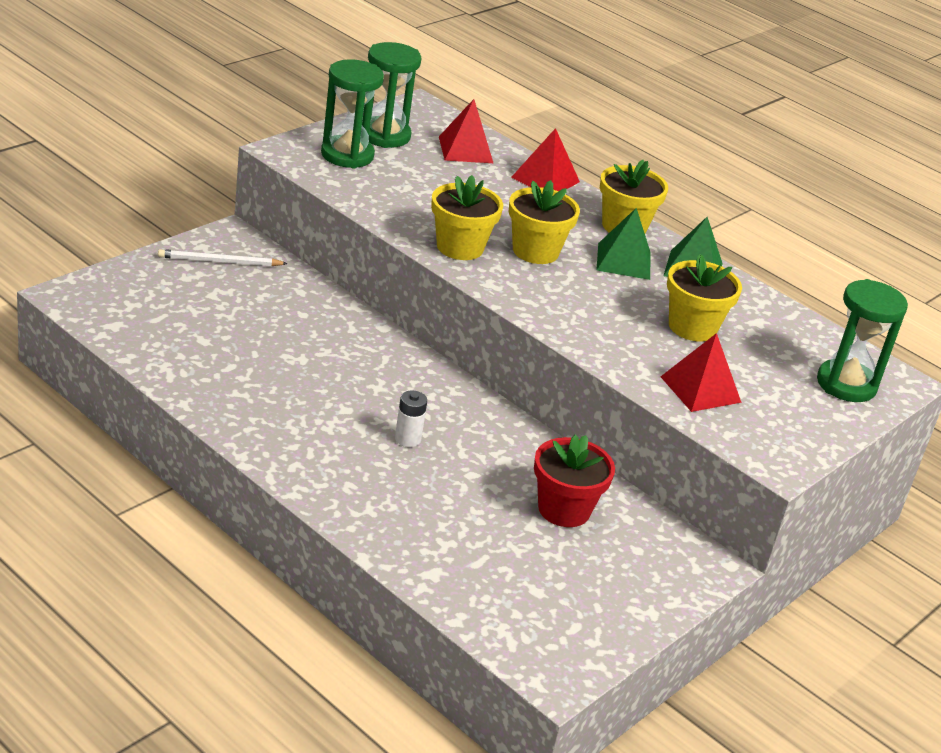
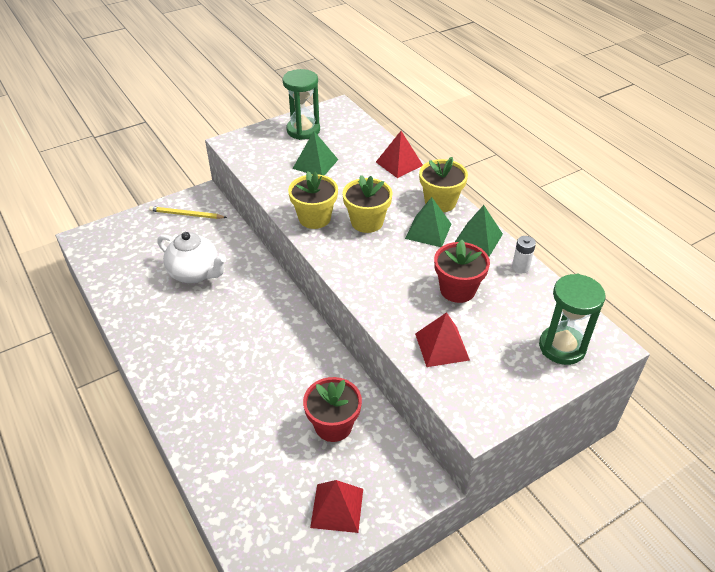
camera: 20 degrees right, 10 degrees up
white pencil [158,249,288,266] -> yellow pencil [149,206,227,219]
green hourglass [321,59,384,168] -> none
white battery [395,390,427,447] -> white battery moved to [512,236,536,273]
red pyramid [439,99,493,163] -> red pyramid moved to [310,480,363,533]
yellow flower pot [667,254,742,342] -> red flower pot [434,240,490,303]
none -> white teapot [157,232,226,283]
none -> green pyramid [292,131,338,176]

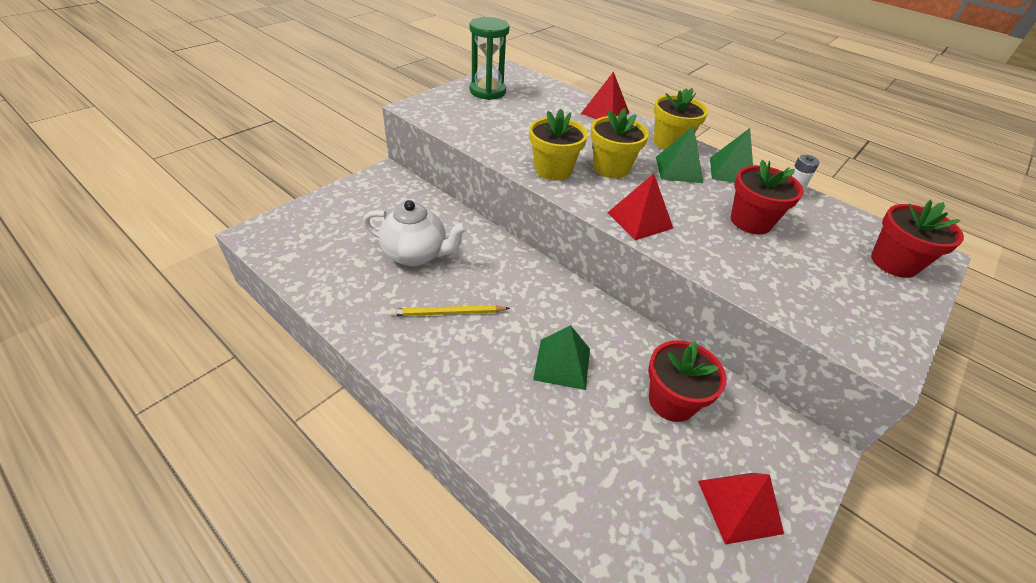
camera: 20 degrees left, 0 degrees up
yellow pencil [149,206,227,219] -> yellow pencil moved to [390,305,510,316]
green pyramid [292,131,338,176] -> green pyramid moved to [533,325,590,390]
red pyramid [415,312,470,367] -> red pyramid moved to [607,174,673,240]
green hourglass [539,274,605,365] -> red flower pot [871,200,964,278]

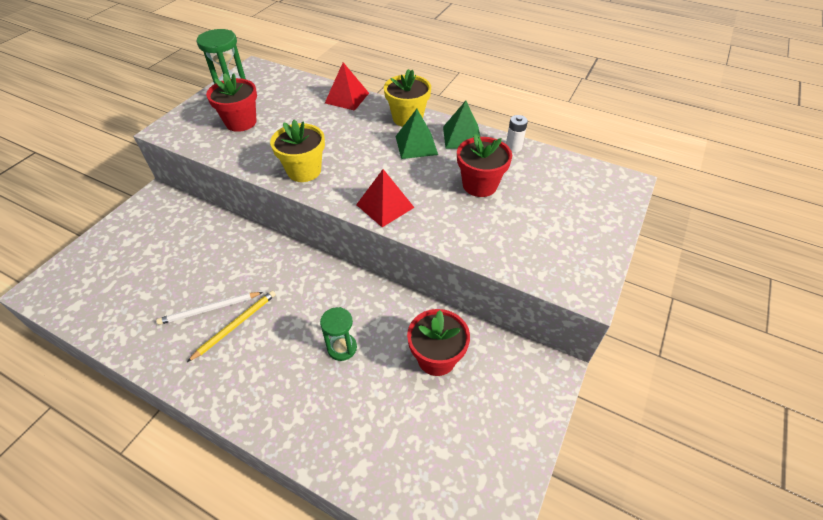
camera: 10 degrees left, 5 degrees up
white teapot [363,200,468,266] -> none
yellow pencil [390,305,510,316] -> yellow pencil turned 150 degrees clockwise [187,291,276,362]
green pyramid [533,325,590,390] -> green hourglass [320,307,357,361]
yellow flower pot [590,108,649,178] -> none
red pyramid [698,473,784,544] -> none
red flower pot [871,200,964,278] -> red flower pot moved to [206,73,257,132]
none -> white pencil [156,292,263,325]

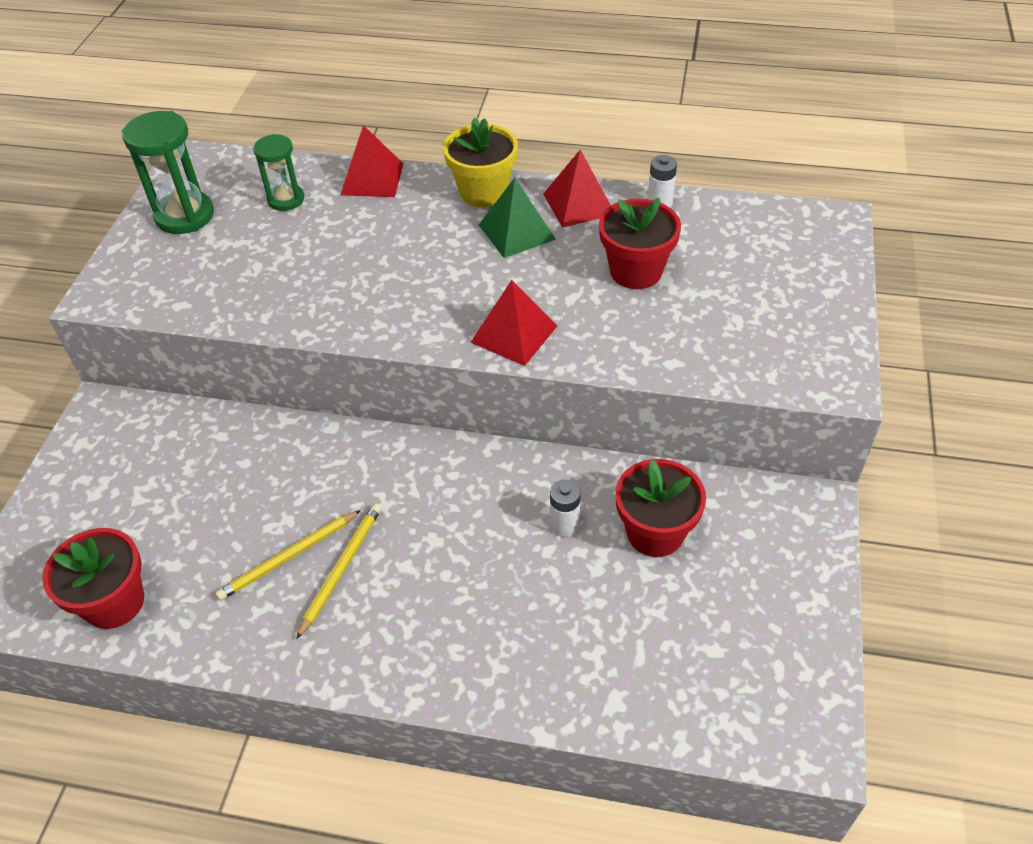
camera: 15 degrees left, 0 degrees up
white pencil [156,292,263,325] -> yellow pencil [216,510,361,601]
red flower pot [206,73,257,132] -> red flower pot moved to [42,528,144,629]
yellow flower pot [270,120,325,182] -> none
green hourglass [320,307,357,361] -> green hourglass moved to [253,134,304,211]
green pyramid [443,101,480,149] -> red pyramid [543,150,611,228]
none -> white battery [550,480,581,537]

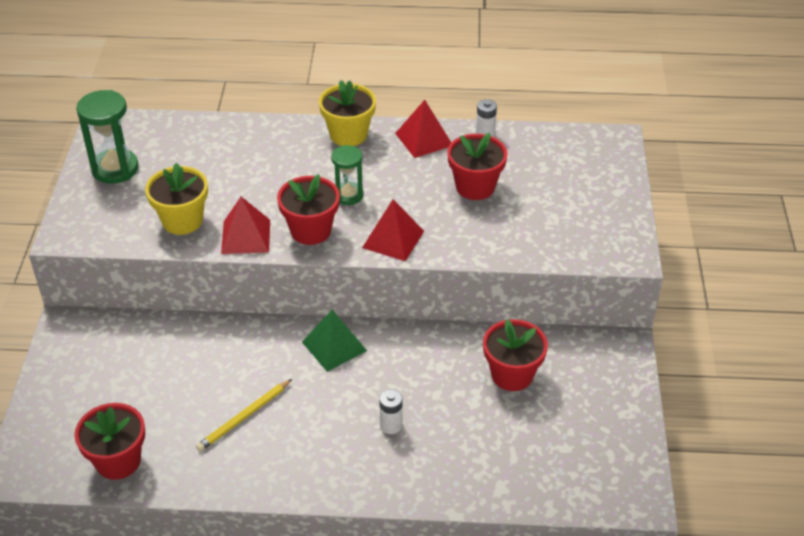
camera: 10 degrees left, 5 degrees down
green hourglass [253,134,304,211] -> green hourglass moved to [331,145,364,205]
yellow pencil [296,504,382,639] -> none
red pyramid [341,125,404,197] -> red pyramid moved to [221,197,270,254]
green pyramid [479,178,556,258] -> green pyramid moved to [302,310,367,372]
white battery [550,480,581,537] -> white battery moved to [379,389,402,434]
none -> yellow flower pot [145,163,208,235]
none -> red flower pot [277,174,340,245]

